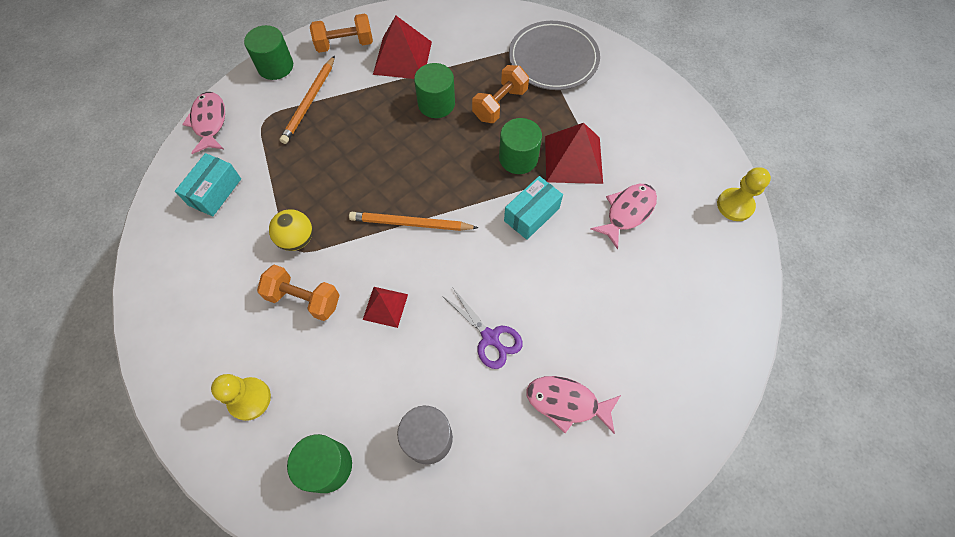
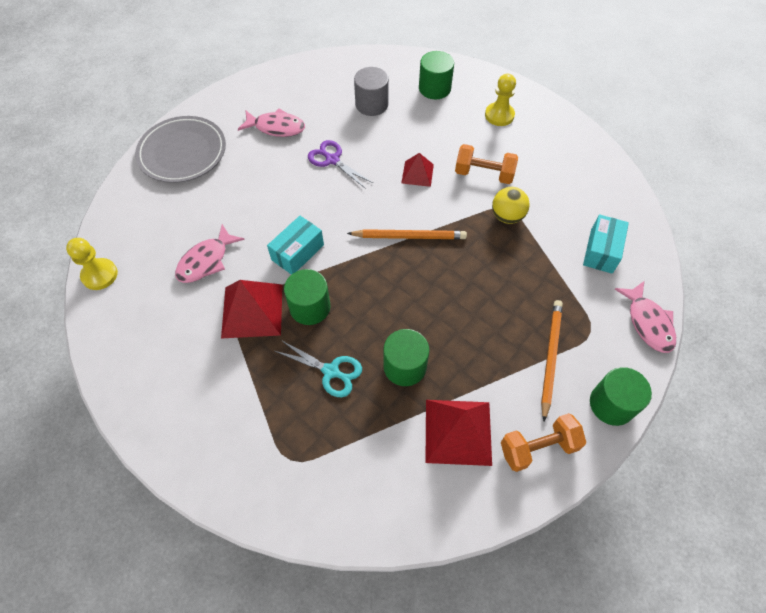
camera: 175 degrees right, 5 degrees down
orange dumbbell [472,65,529,123] -> turquoise scissors [275,340,362,397]
grey plate [509,21,600,90] -> grey plate moved to [135,116,226,183]

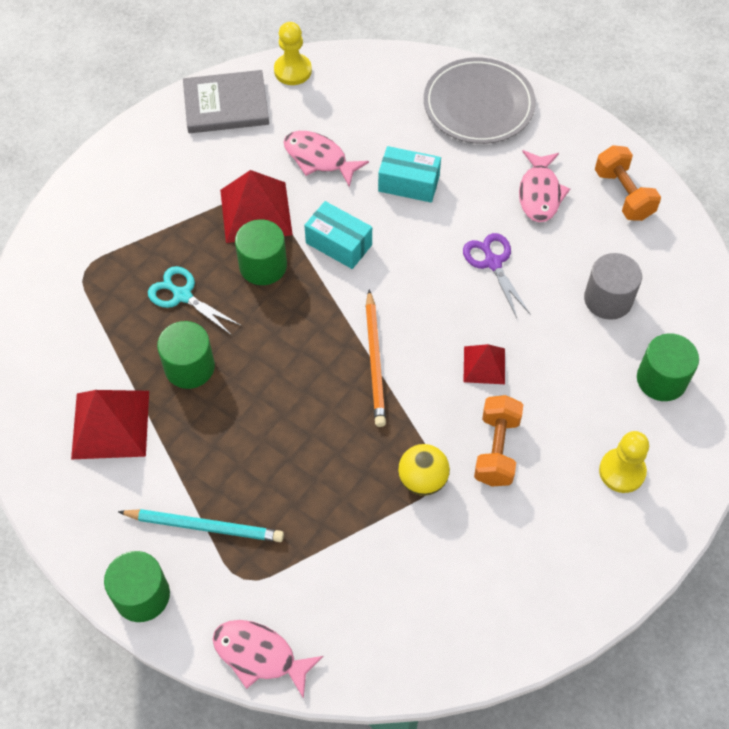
camera: 85 degrees right, 0 degrees up
turquoise scissors [275,340,362,397] -> turquoise scissors turned 105 degrees clockwise [148,266,242,335]
purple scissors [308,140,373,189] -> purple scissors turned 60 degrees counterclockwise [463,233,530,318]
orange dumbbell [501,413,586,472] -> orange dumbbell moved to [595,145,661,221]
orange pencil [541,300,563,421] -> turquoise pencil [118,509,284,542]
turquoise box [583,214,629,274] -> turquoise box moved to [378,146,441,203]
pink fish [615,281,676,353] -> pink fish turned 45 degrees clockwise [213,620,324,699]
none -> grey book [183,70,269,133]

